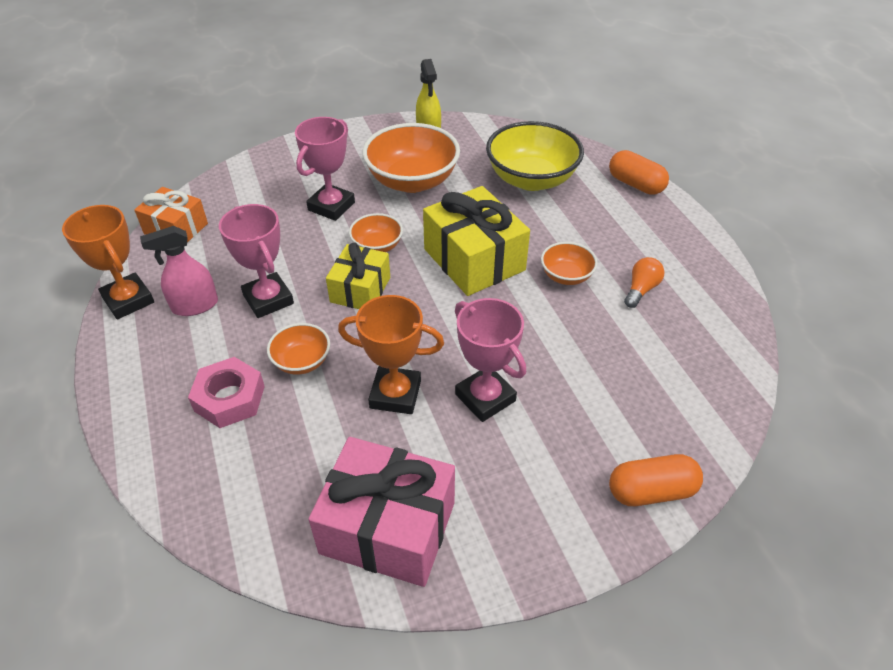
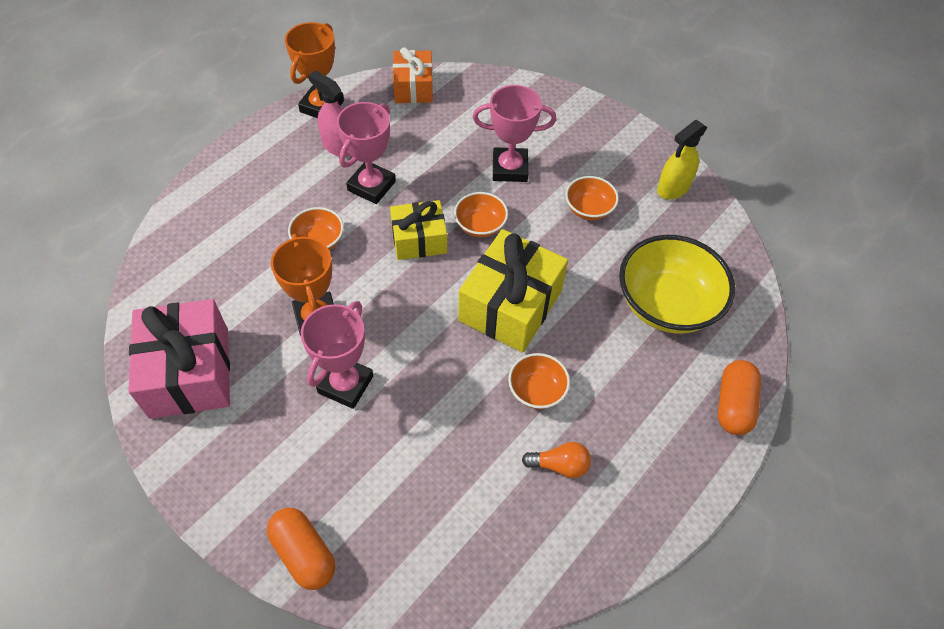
camera: 60 degrees right, 10 degrees up
pink nut [188,357,265,428] -> none
orange bowl [362,123,460,193] -> orange bowl [565,176,619,220], size x0.51

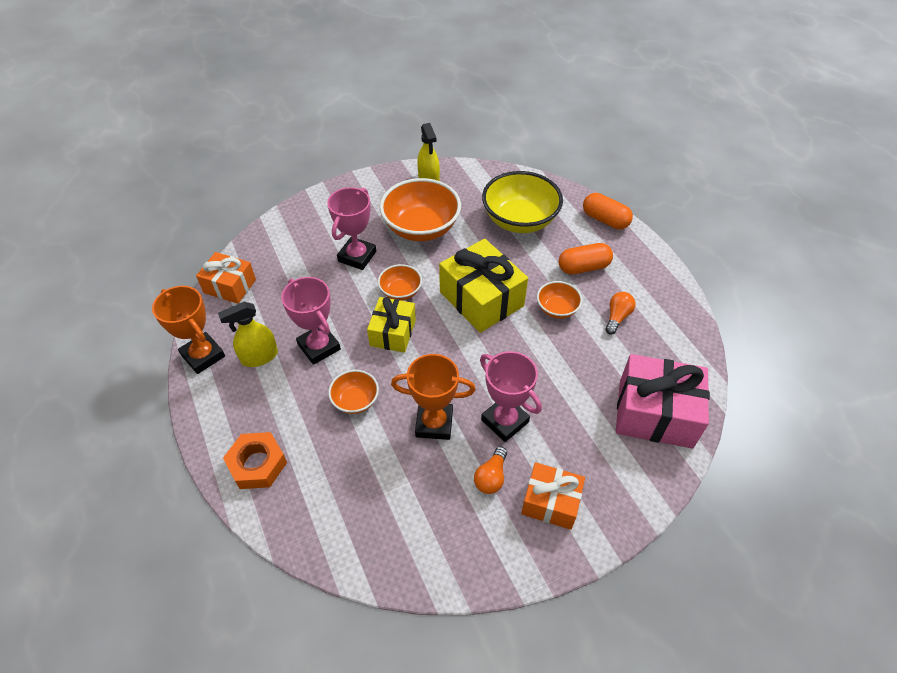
camera: 65 degrees left, 5 degrees down
pink gift [128,299,230,419] -> pink gift moved to [616,354,710,449]
orange capsule [267,508,335,590] -> orange capsule moved to [559,243,613,274]
pink spray bottle [308,71,351,157] -> yellow spray bottle [218,302,278,367]
orange bowl [565,176,619,220] -> orange bowl [380,178,461,241], size x1.95
none -> orange nut [223,432,287,489]
none -> orange light bulb [474,446,507,494]
none -> orange gift [521,462,585,530]

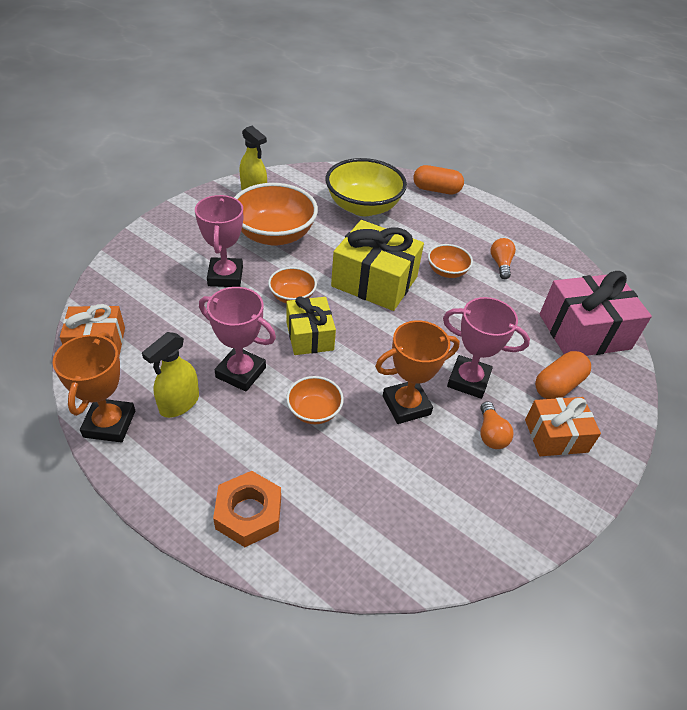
camera: 30 degrees left, 5 degrees down
orange trophy [152,286,225,374] -> orange trophy turned 75 degrees clockwise [53,332,135,442]
orange capsule [559,243,613,274] -> orange capsule moved to [535,351,591,399]

